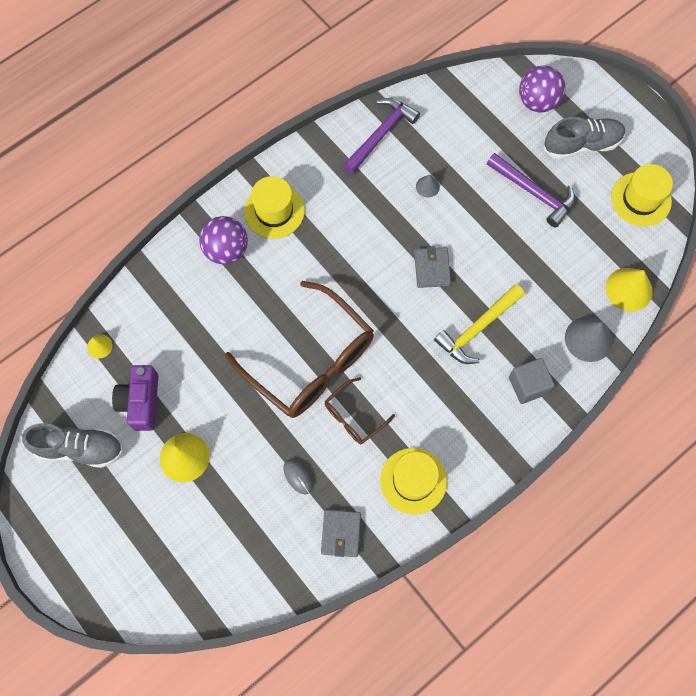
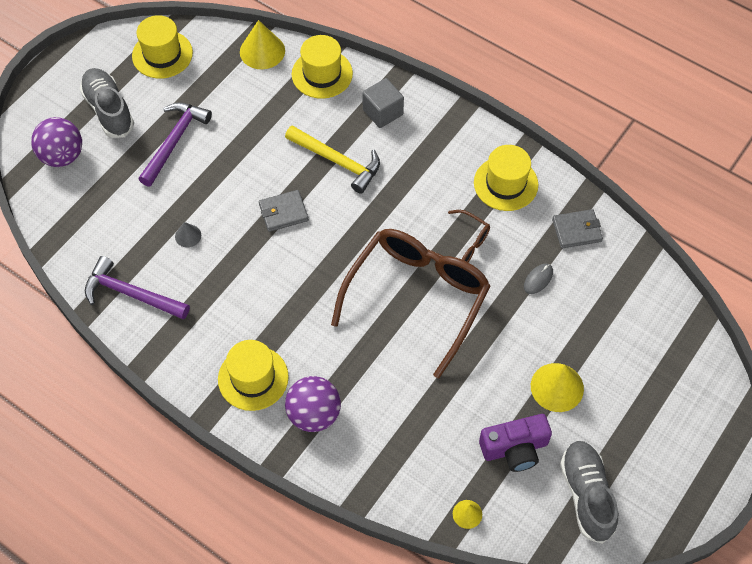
camera: 105 degrees left, 10 degrees down
grey cone [565,317,613,362] -> yellow hat [292,35,353,99]

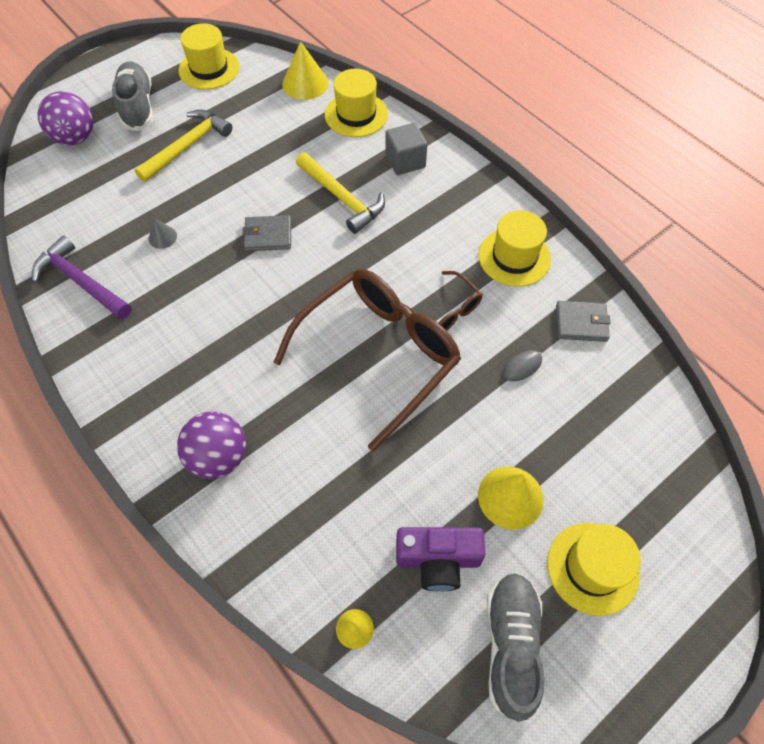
camera: 15 degrees right, 0 degrees up
purple hammer [139,102,212,186] -> yellow hammer [134,110,233,182]
yellow hat [218,340,289,411] -> yellow hat moved to [547,523,641,616]

